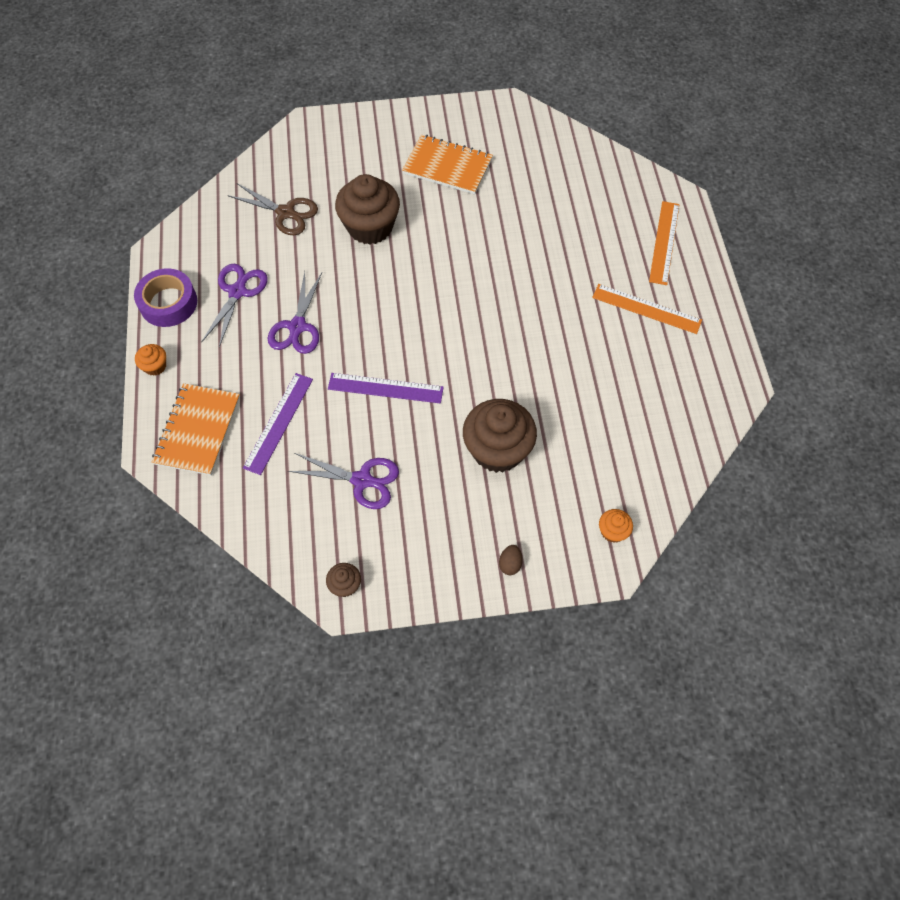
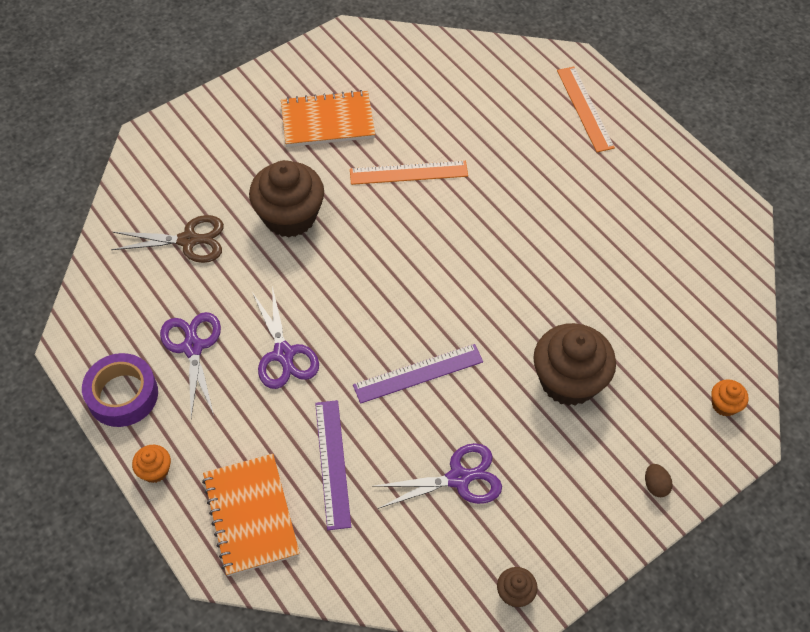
camera: 30 degrees left, 5 degrees down
orange ruler [592,284,702,334] -> orange ruler moved to [350,161,468,185]

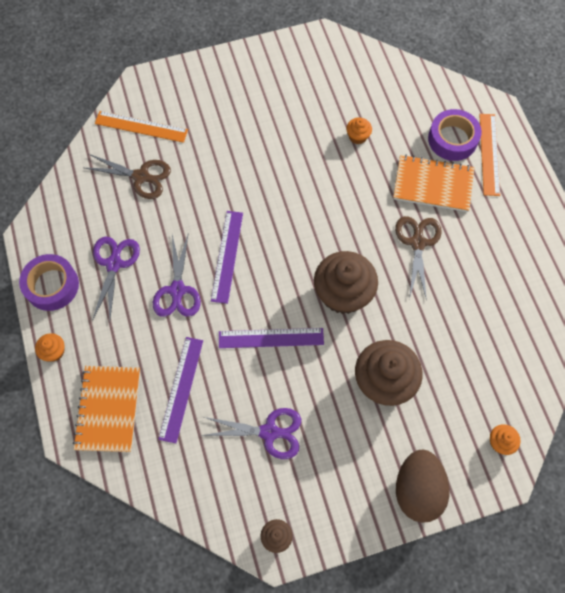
camera: 20 degrees right, 10 degrees up
brown cupcake [249,160,324,238] -> brown cupcake moved to [314,251,378,314]
orange notebook [281,90,375,147] -> orange notebook moved to [393,155,474,212]
orange ruler [350,161,468,185] -> orange ruler moved to [95,111,188,143]
brown egg [645,464,673,497] -> brown egg [396,449,449,523], size x2.48
none -> purple ruler [211,211,243,304]
none -> orange cupcake [346,117,372,144]
none -> brown scissors [395,216,442,301]
none -> purple tape [428,109,482,161]

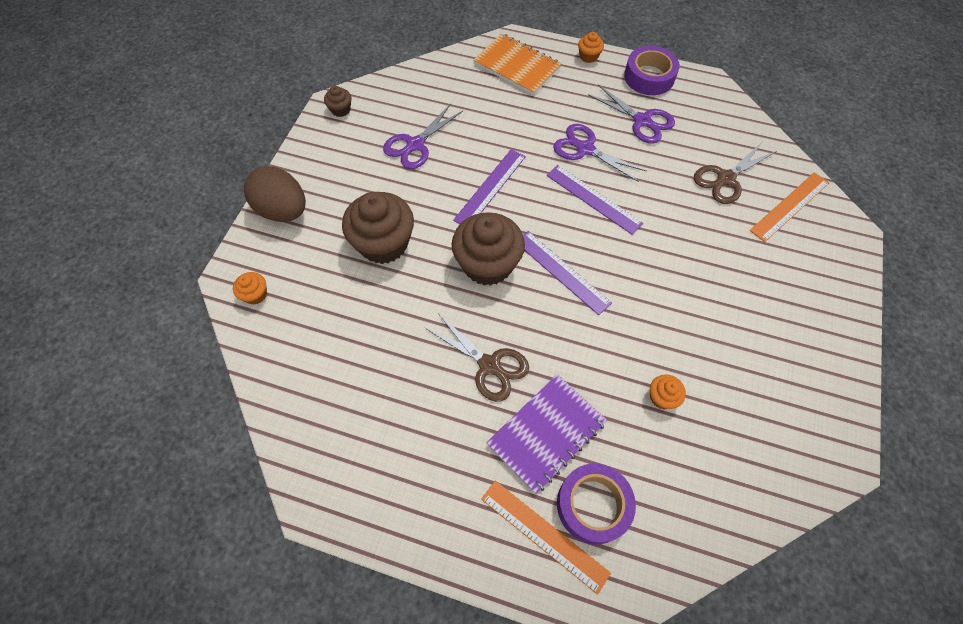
camera: 125 degrees right, 5 degrees down
purple ruler [158,337,203,443] -> purple ruler moved to [523,231,612,315]
orange notebook [393,155,474,212] -> purple notebook [486,374,607,494]

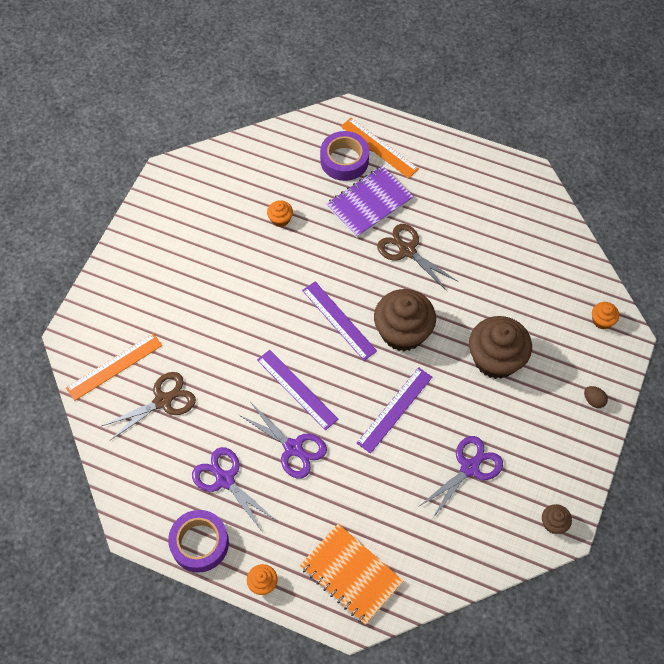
camera: 175 degrees left, 0 degrees up
brown egg [244,166,306,222] -> brown egg [584,386,608,408], size x0.40

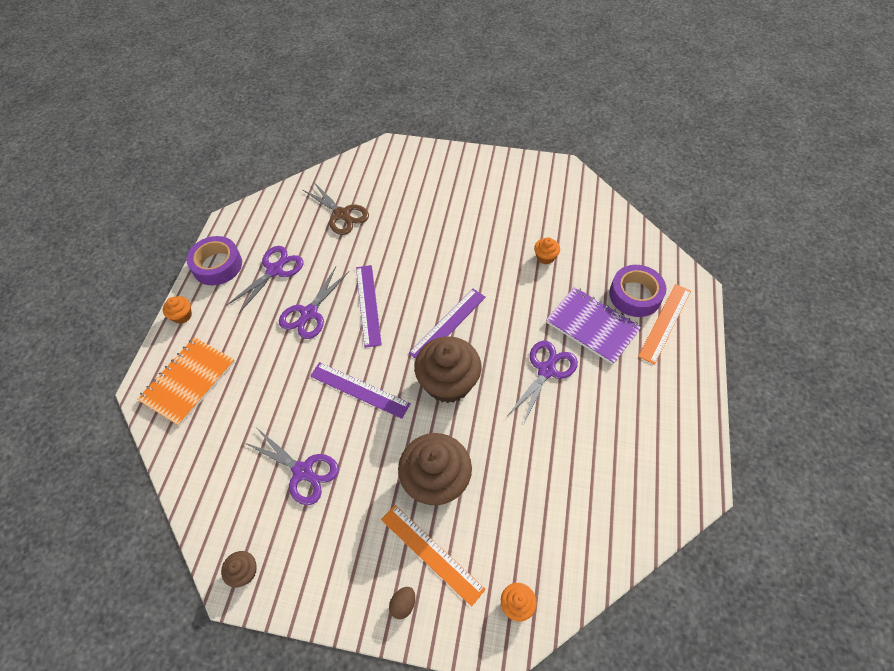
camera: 80 degrees right, 5 degrees down
orange ruler [66,333,162,401] -> orange ruler moved to [381,505,486,607]
purple ruler [257,350,338,430] -> purple ruler turned 45 degrees counterclockwise [356,265,382,348]
brown scissors [377,224,458,291] -> purple scissors [507,341,578,423]

